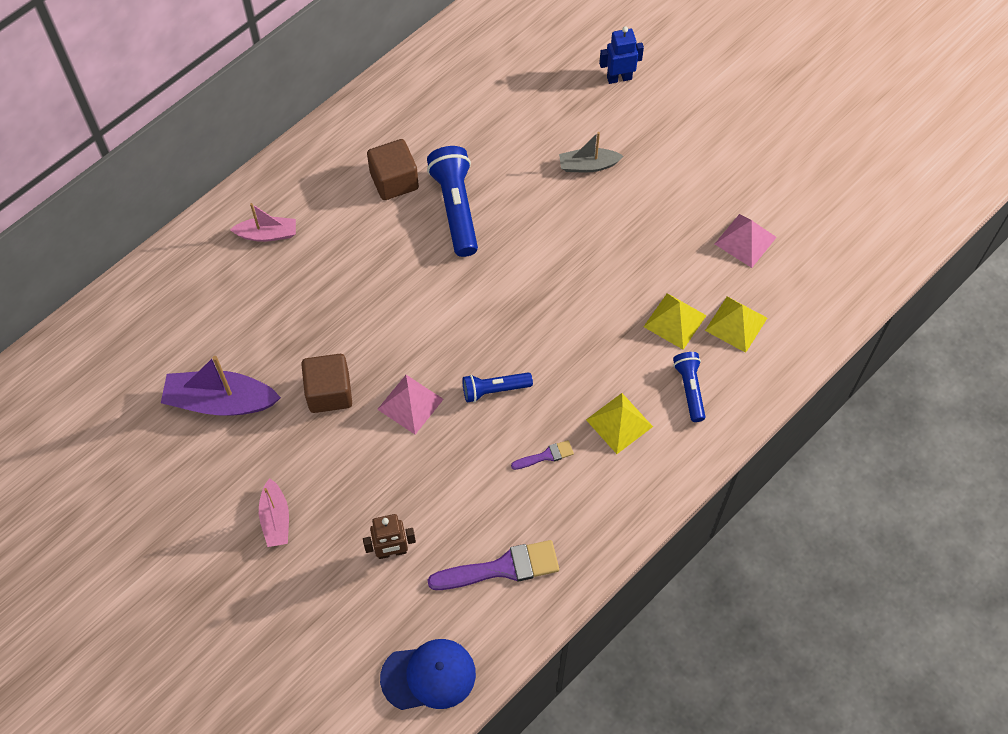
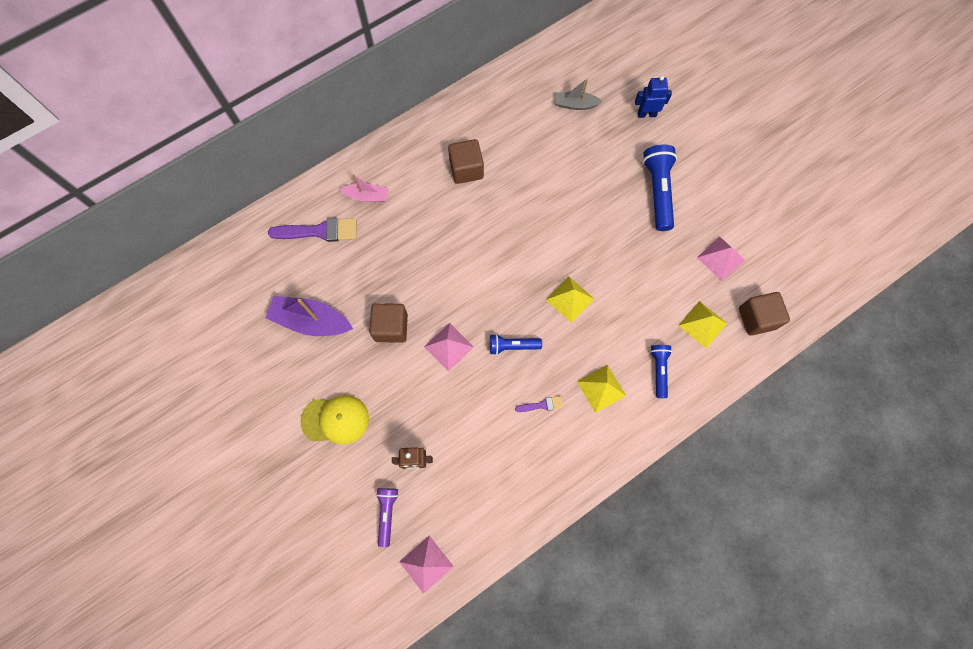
camera: 10 degrees right, 10 degrees up
pink boat [259,478,289,547] -> yellow cap [300,395,369,445]
blue cap [380,639,476,710] -> pink pyramid [400,536,454,594]
blue flashlight [427,146,478,257] -> blue flashlight moved to [643,144,677,231]
purple brush [428,540,559,590] -> purple brush moved to [268,218,357,242]
grey boat [559,132,624,172] -> grey boat moved to [555,79,602,110]
yellow pyramid [644,293,707,350] -> yellow pyramid moved to [546,276,594,323]
none -> purple flashlight [376,488,399,547]
none -> brown cube [739,292,790,336]

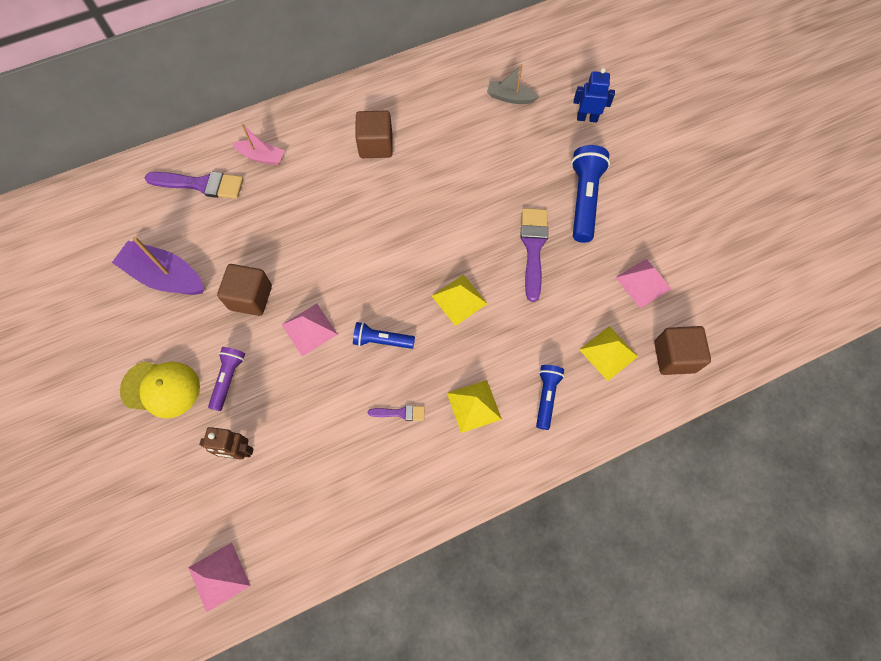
camera: 10 degrees right, 5 degrees down
purple flashlight [376,488,399,547] -> purple flashlight moved to [208,347,245,411]
none -> purple brush [521,208,548,302]

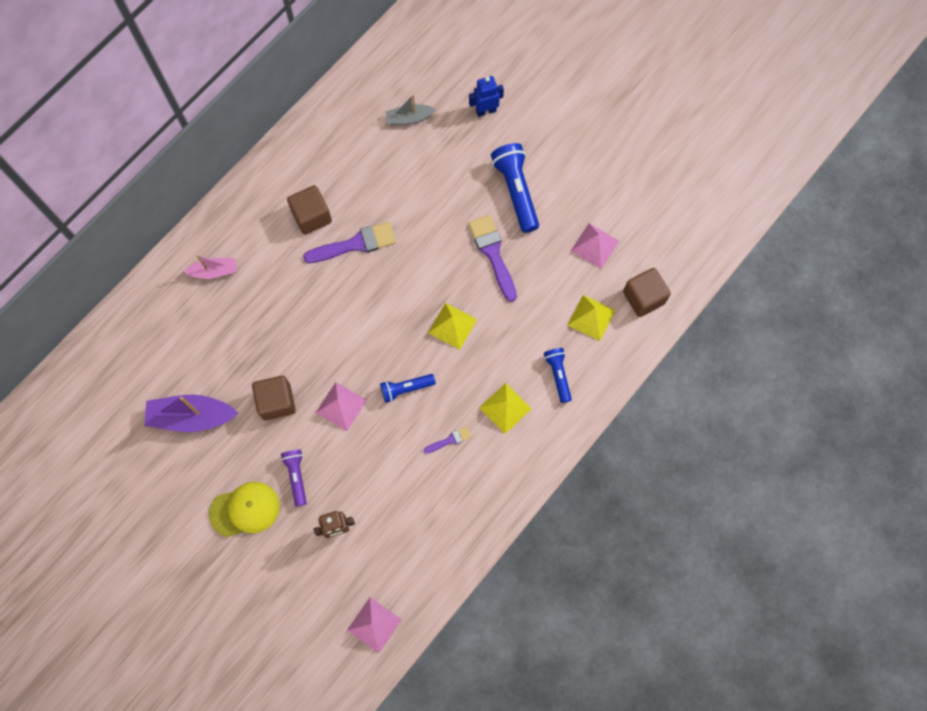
camera: 25 degrees left, 5 degrees up
purple brush [145,172,243,199] -> purple brush moved to [303,222,396,263]

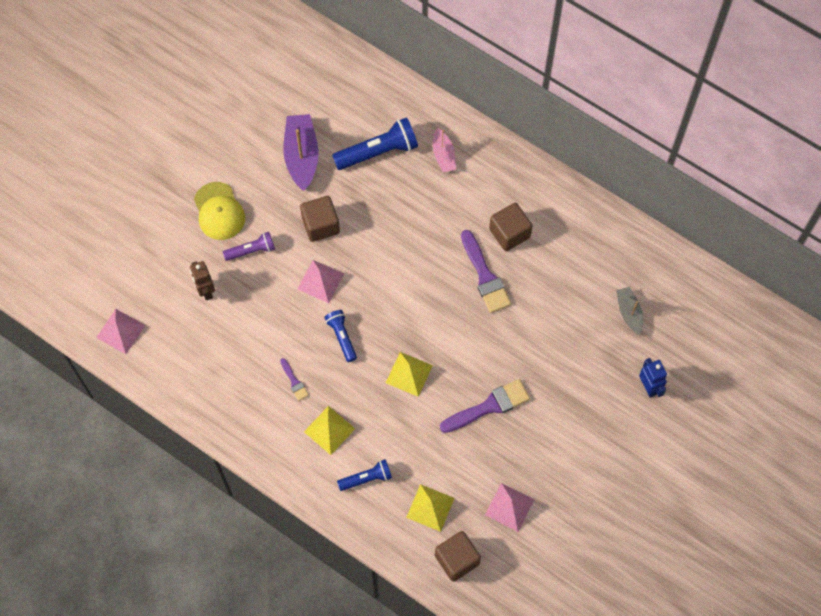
camera: 85 degrees right, 5 degrees down
blue flashlight [491,143,539,233] -> blue flashlight moved to [332,117,418,170]

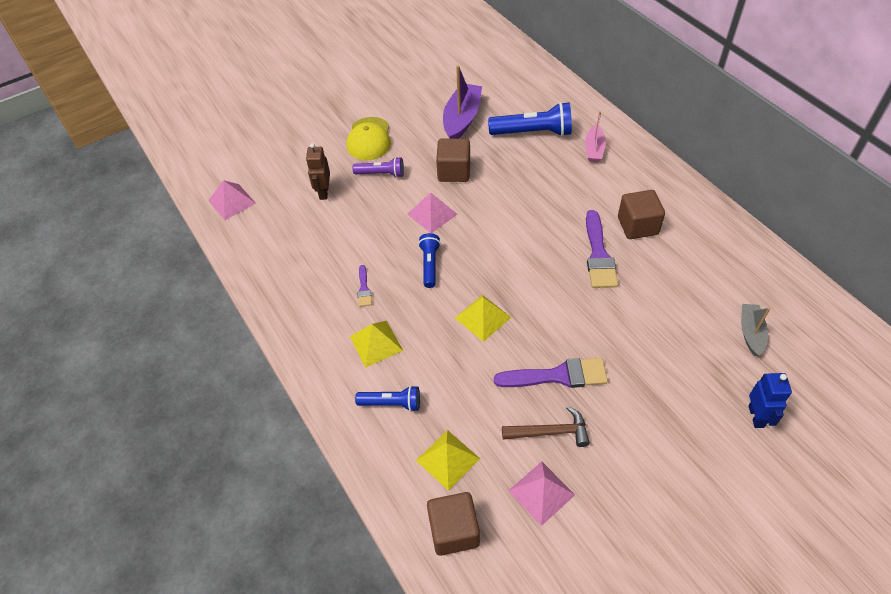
camera: 25 degrees right, 15 degrees down
none -> brown hammer [502,406,590,447]

